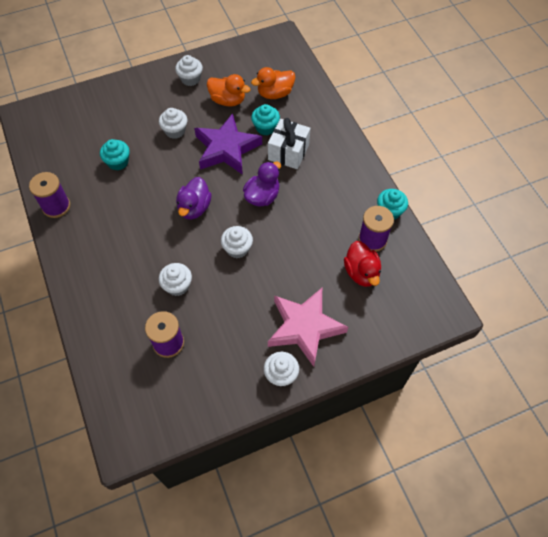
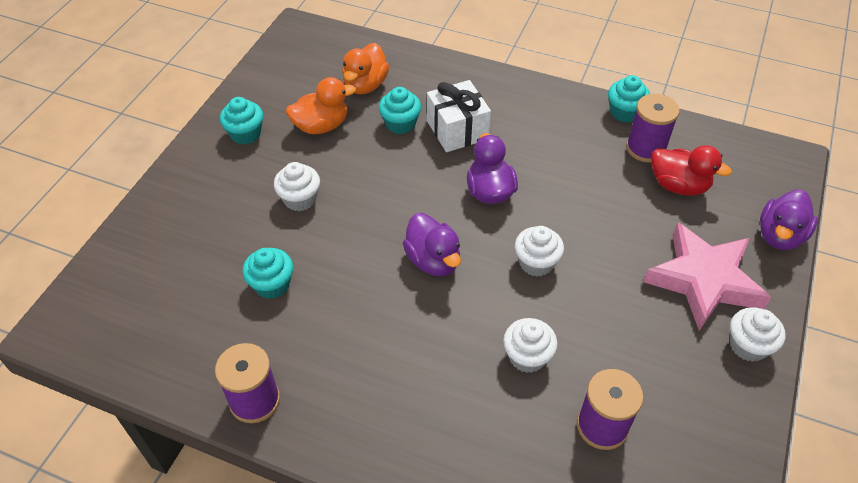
camera: 45 degrees left, 10 degrees down
white cupcake [175,55,203,86] -> turquoise cupcake [220,97,263,145]
purple star [194,113,262,175] -> none
none -> purple duck [760,190,818,250]

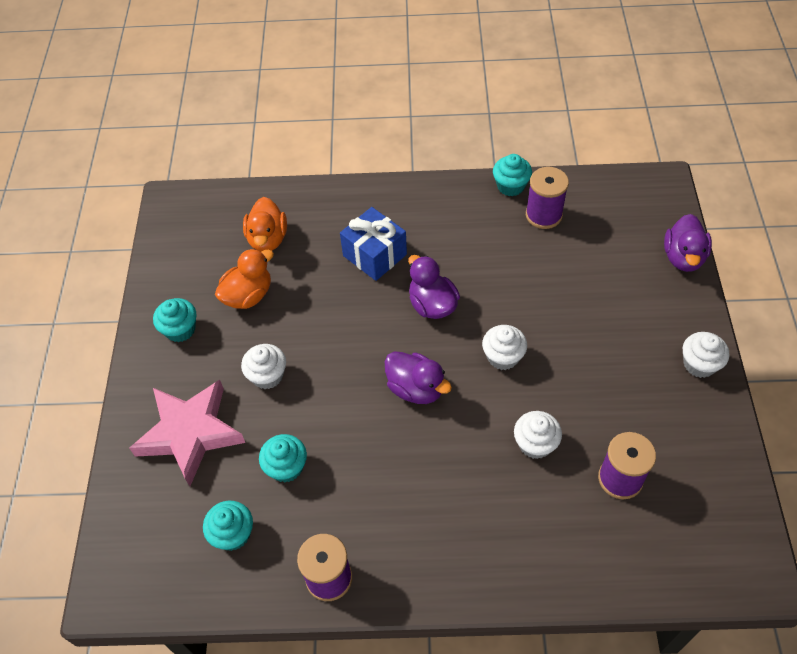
camera: 20 degrees left, 5 degrees up
turquoise cupcake [379,87,421,134] -> turquoise cupcake moved to [203,501,253,551]
white gift [427,80,491,152] -> blue gift [340,207,407,281]
pink star [643,222,771,331] -> pink star moved to [129,380,245,486]
red duck [651,145,732,196] -> none

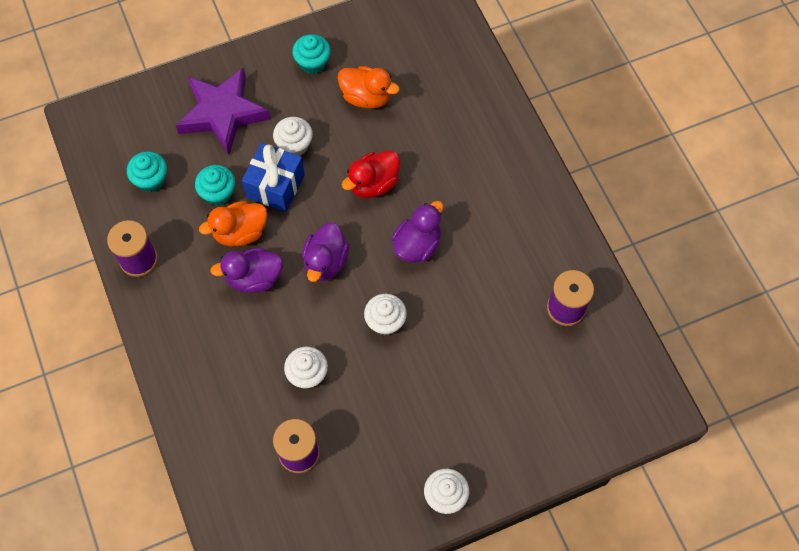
camera: 65 degrees right, 10 degrees up
pink star [129,380,245,486] -> purple star [176,67,271,155]
orange duck [243,197,287,252] -> orange duck moved to [199,201,267,247]
blue gift [340,207,407,281] -> blue gift moved to [242,143,305,212]
turquoise cupcake [493,154,532,196] -> none
purple duck [664,214,712,272] -> purple duck moved to [210,248,283,293]
none -> red duck [342,150,400,198]

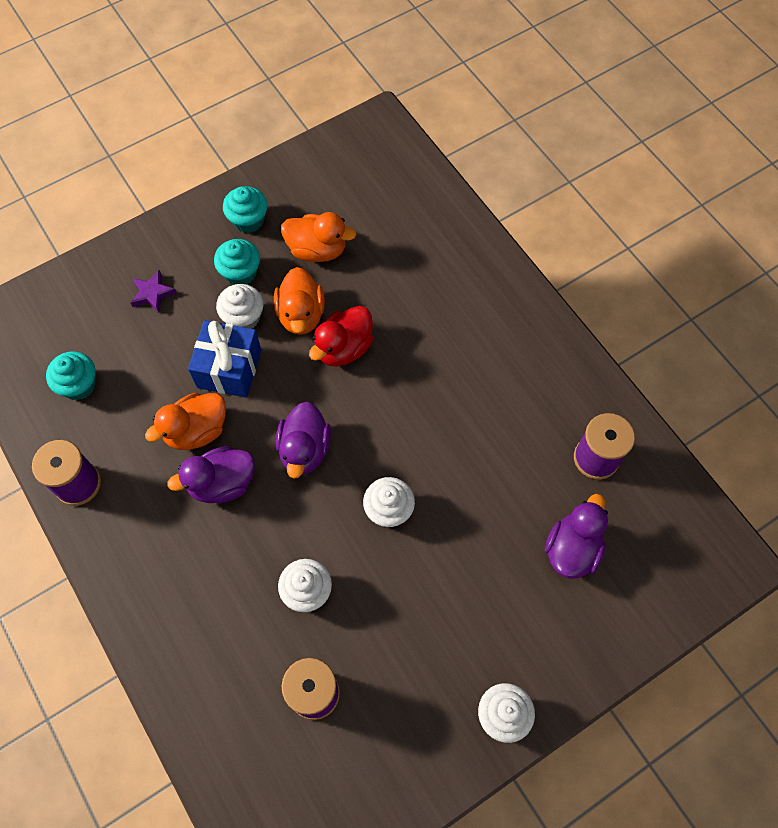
camera: 10 degrees left, 0 degrees up
purple star [176,67,271,155] -> purple star [131,270,177,313], size x0.42
turquoise cupcake [195,165,235,206] -> turquoise cupcake moved to [214,239,260,285]
purple duck [391,201,443,263] -> purple duck moved to [545,494,608,579]
none -> orange duck [274,267,325,335]

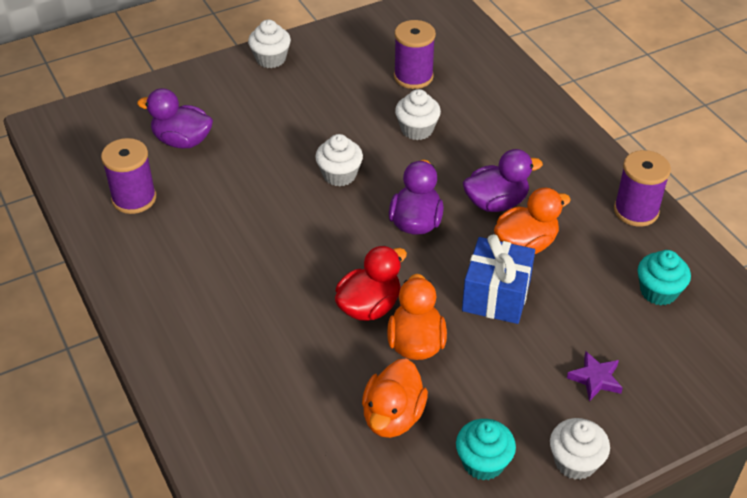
camera: 175 degrees left, 20 degrees down
turquoise cupcake [214,239,260,285] -> none
white cupcake [216,284,263,329] -> white cupcake moved to [550,418,610,480]
orange duck [281,212,356,262] -> orange duck turned 90 degrees counterclockwise [362,358,428,438]
purple duck [545,494,608,579] -> purple duck turned 75 degrees clockwise [137,88,213,149]

